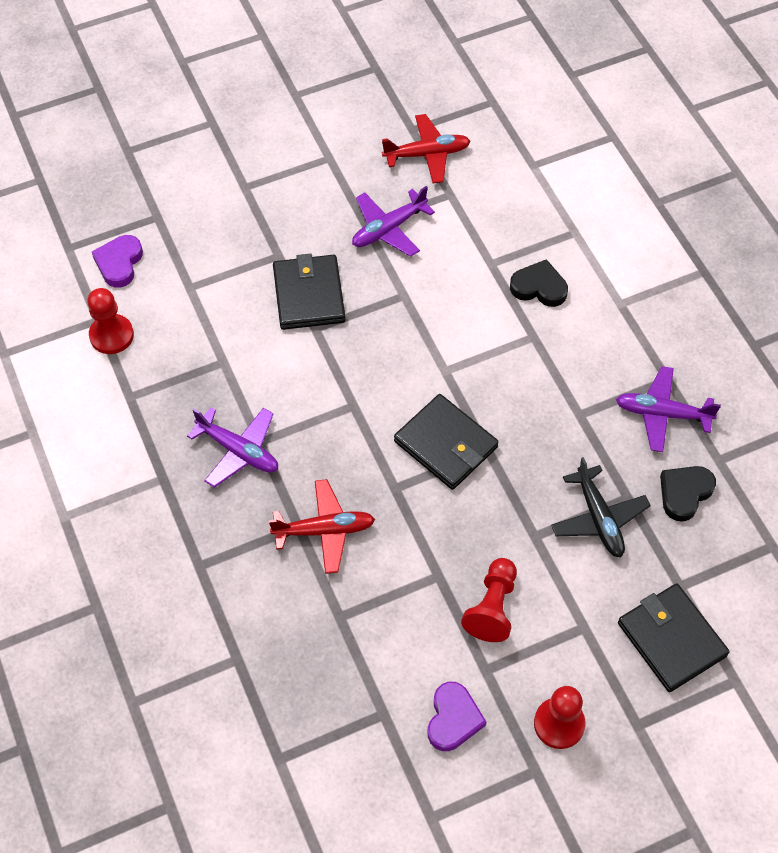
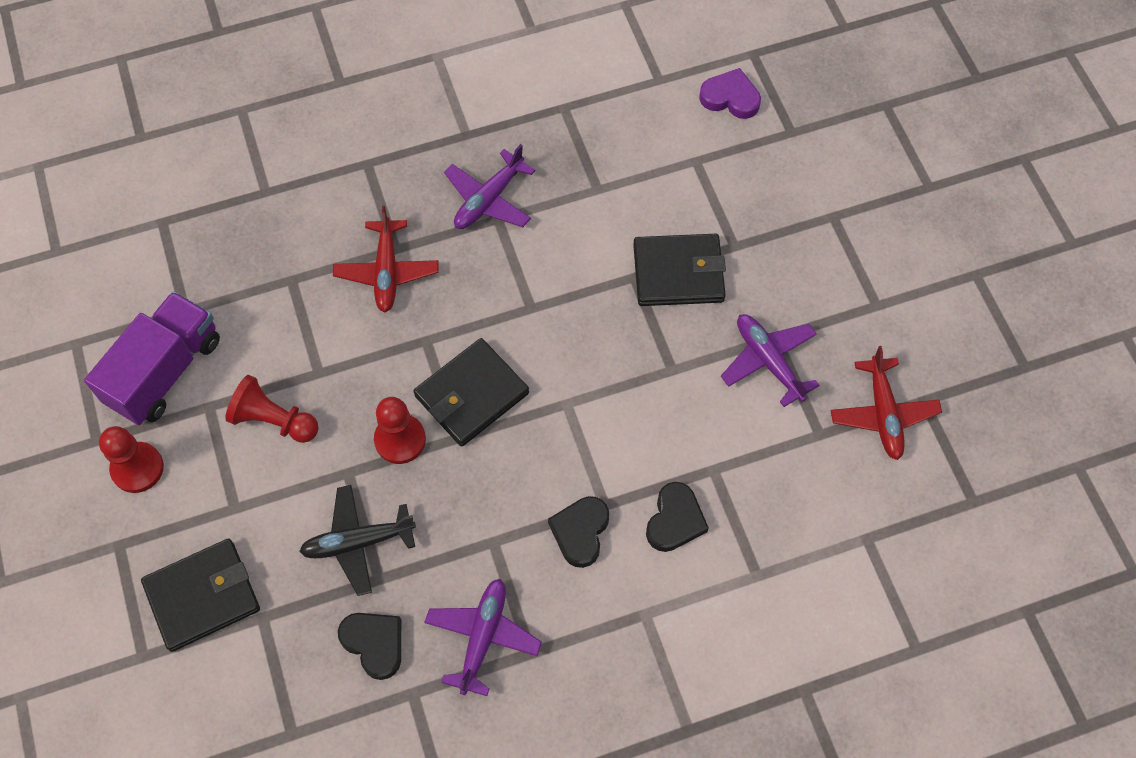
camera: 95 degrees right, 5 degrees up
red pawn [87,288,134,354] -> red pawn moved to [374,397,426,464]
purple heart [428,682,486,751] -> purple truck [84,291,220,425]
none -> black heart [548,496,609,568]

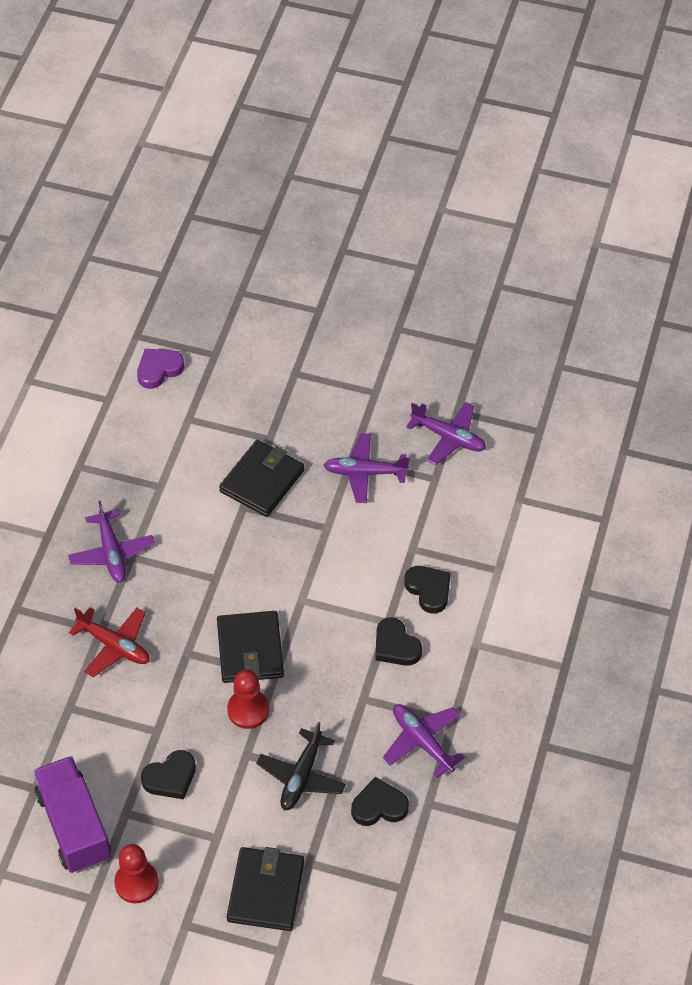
camera: 55 degrees left, 10 degrees down
red pawn [225,375,319,443] -> black heart [141,750,196,799]
red plane [830,346,942,460] -> purple plane [406,402,486,465]

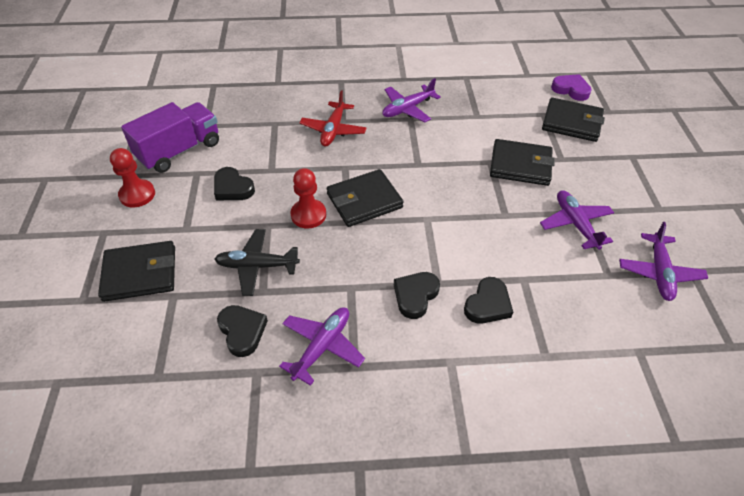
camera: 70 degrees right, 5 degrees down
none -> black wallet [542,97,605,142]

